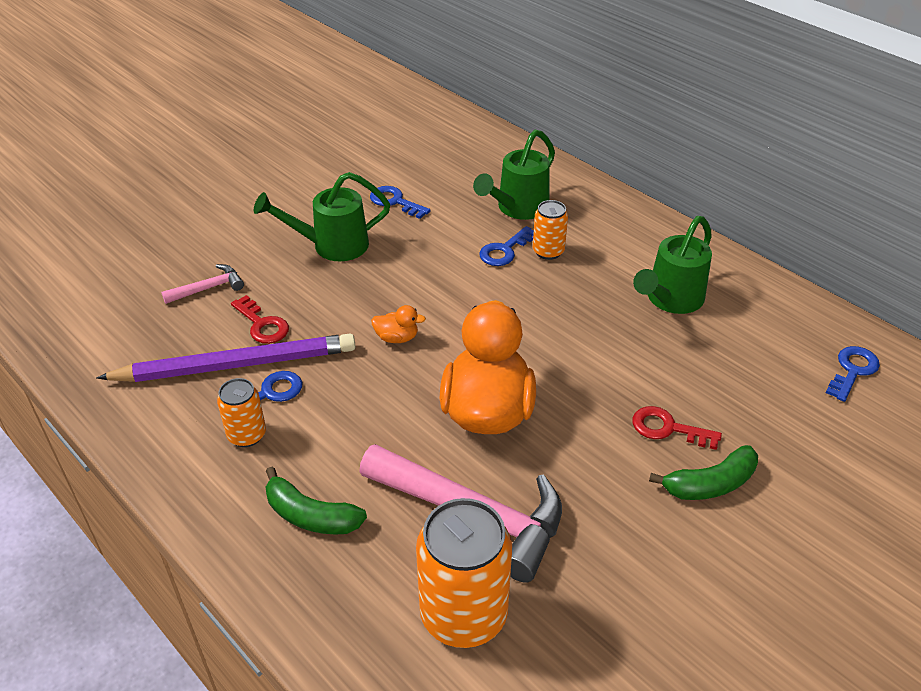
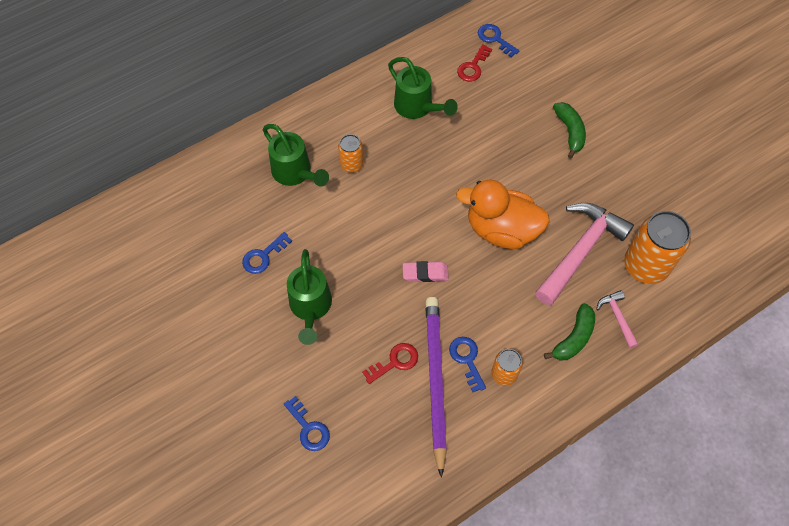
camera: 80 degrees left, 20 degrees up
pink hammer [161,264,244,304] -> pink hammer moved to [596,290,639,348]
orange duck [371,305,426,343] -> pink eraser [403,261,449,282]
blue key [479,226,534,266] -> blue key moved to [284,396,330,451]
red key [632,406,722,450] -> red key moved to [457,44,492,82]

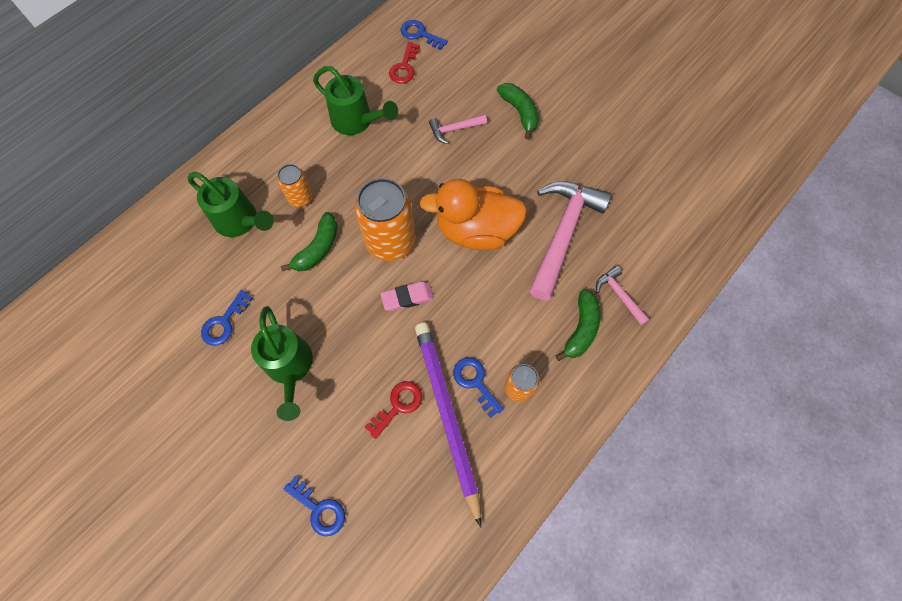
camera: 15 degrees left, 5 degrees up
orange can [624,211,691,284] -> orange can moved to [355,178,415,261]
none -> green banana [281,212,338,271]
none -> pink hammer [429,114,487,144]

